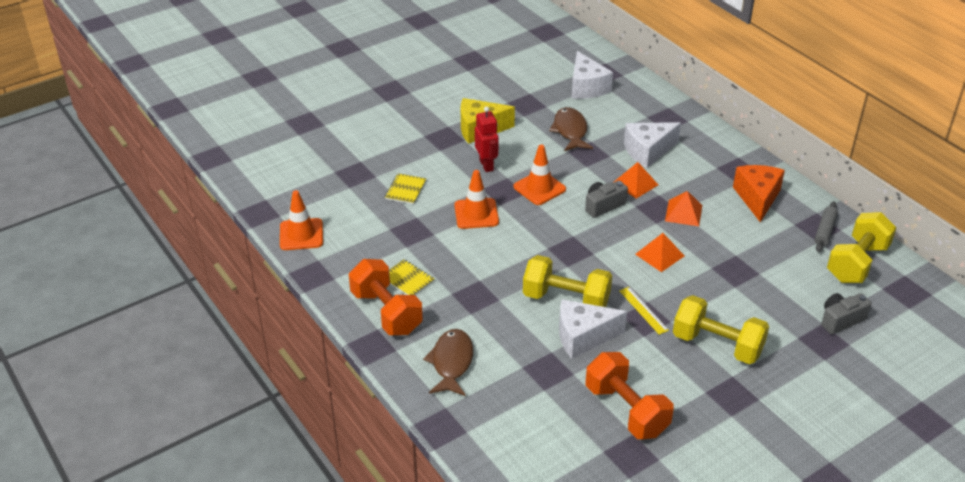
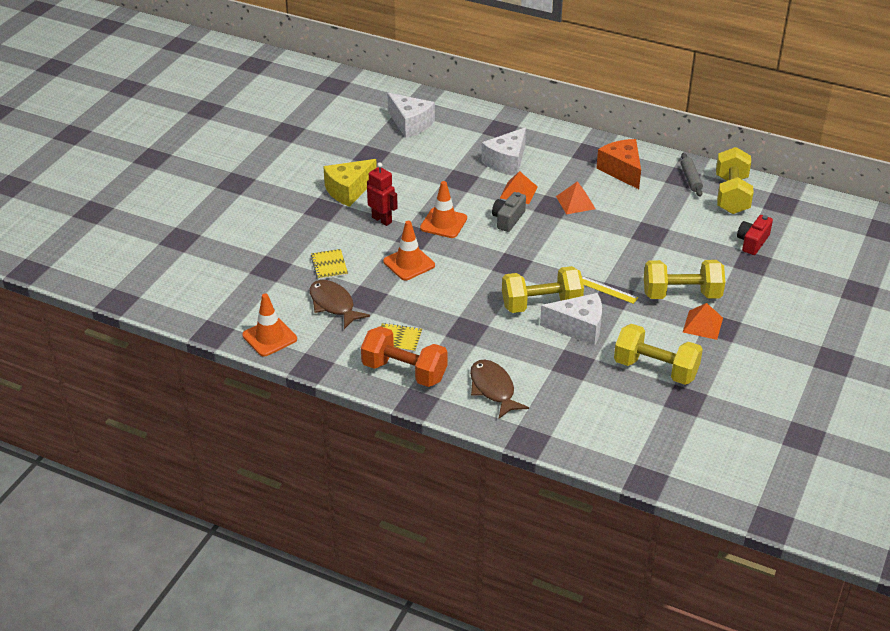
camera: 30 degrees left, 0 degrees up
brown fish [549,107,593,151] -> brown fish moved to [309,280,370,329]
white cheese [559,299,627,359] -> white cheese turned 135 degrees counterclockwise [540,293,602,346]
orange dumbbell [586,352,674,439] -> yellow dumbbell [614,324,703,385]
orange pyramid [635,233,685,272] -> orange pyramid moved to [683,303,723,340]
grey camera [821,293,872,334] -> red camera [737,215,773,255]

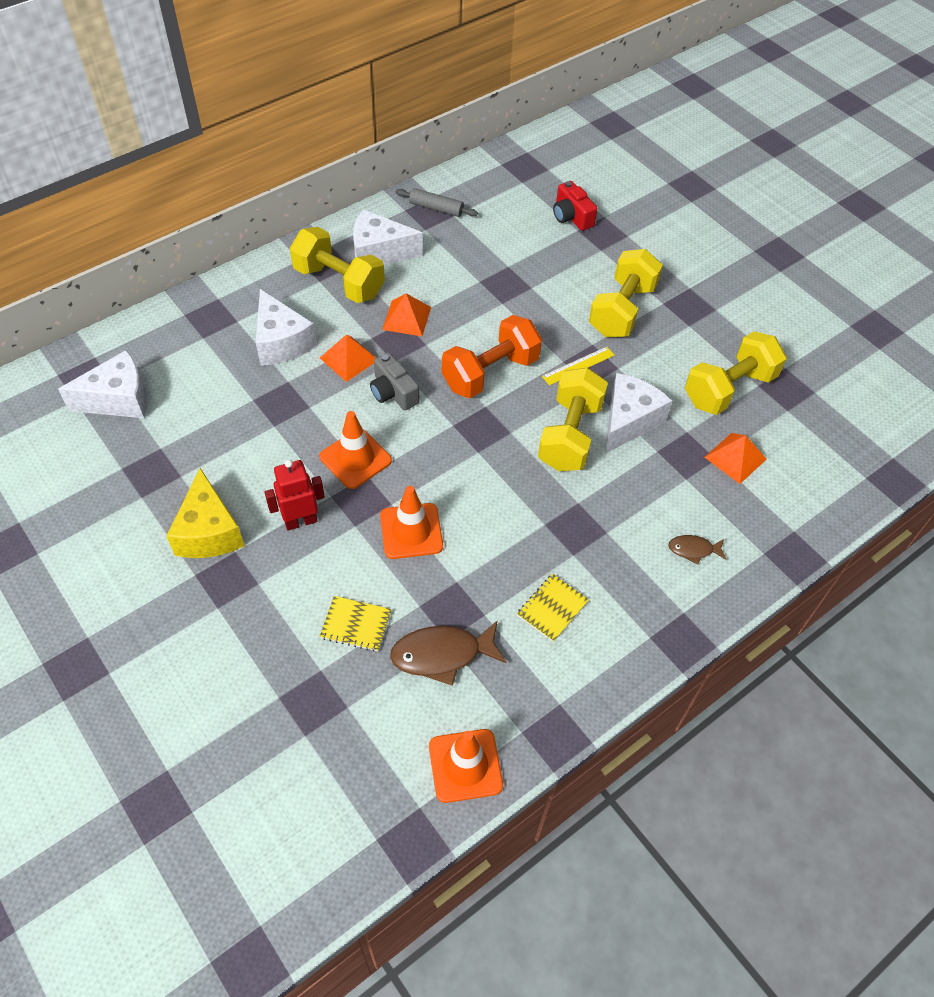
camera: 65 degrees left, 15 degrees up
orange dumbbell [361,326,448,387] -> orange dumbbell moved to [442,315,542,398]
brown fish [470,359,529,418] -> brown fish [668,535,727,564], size x0.55
orange cheese [596,139,641,189] -> white cheese [353,209,423,265]
orange pyramid [683,303,723,340] -> orange pyramid moved to [705,433,767,484]
yellow dumbbell [716,147,754,214] -> yellow dumbbell moved to [290,227,385,303]

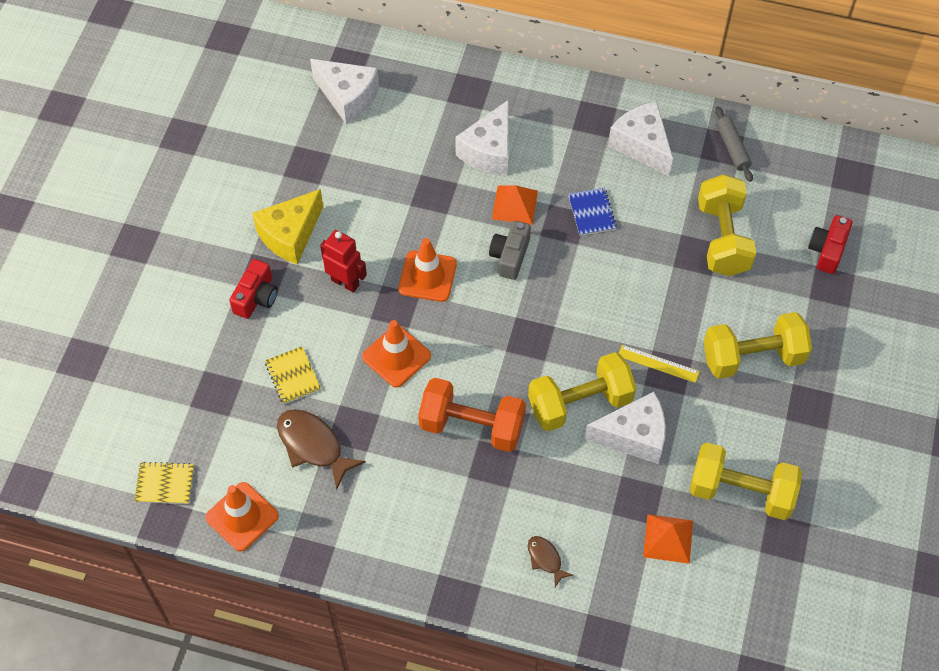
camera: 55 degrees right, 5 degrees up
yellow dumbbell [290,227,385,303] -> yellow dumbbell moved to [698,174,757,276]
orange pyramid [382,293,431,336] -> blue notebook [568,188,617,236]
orange dumbbell [442,315,542,398] -> orange dumbbell moved to [418,378,526,452]
yellow notebook [517,574,589,642] -> yellow notebook moved to [134,462,194,504]
none -> red camera [229,259,278,319]

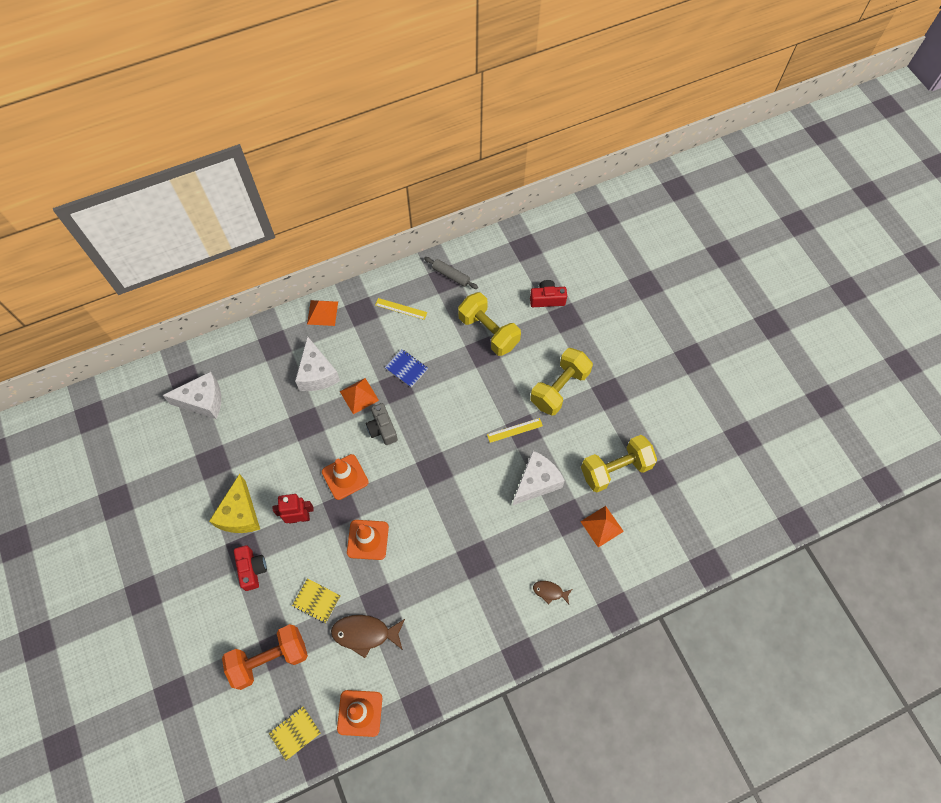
camera: 40 degrees left, 5 degrees up
orange dumbbell [418,378,526,452] -> orange dumbbell moved to [222,624,308,690]
yellow dumbbell [528,352,636,431] -> none
white cheese [608,102,673,176] -> yellow ruler [375,298,427,320]
red camera [808,215,852,274] -> red camera turned 105 degrees clockwise [530,280,567,307]
none -> orange pyramid [307,300,338,326]

